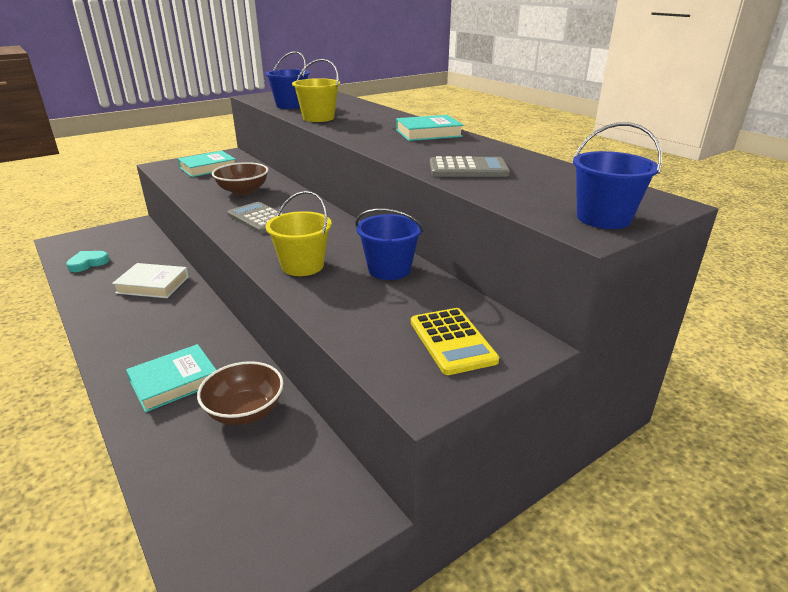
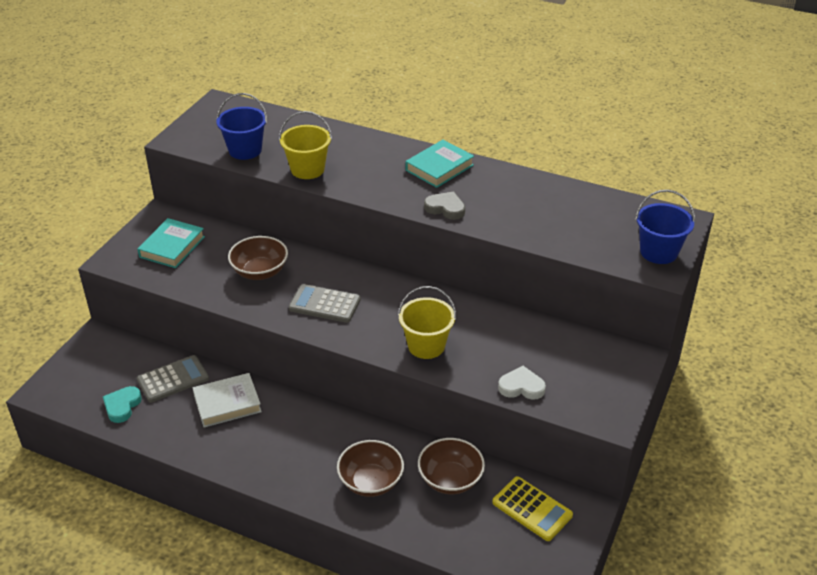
camera: 30 degrees left, 10 degrees up
turquoise book [126,344,216,412] -> brown bowl [337,440,404,497]
blue bucket [355,209,423,280] -> none
yellow calculator [411,308,499,375] -> yellow calculator moved to [492,476,573,541]
grey calculator [430,156,510,177] -> grey calculator moved to [137,355,209,403]
none -> grey heart [424,191,465,220]
none -> white heart [498,366,546,400]

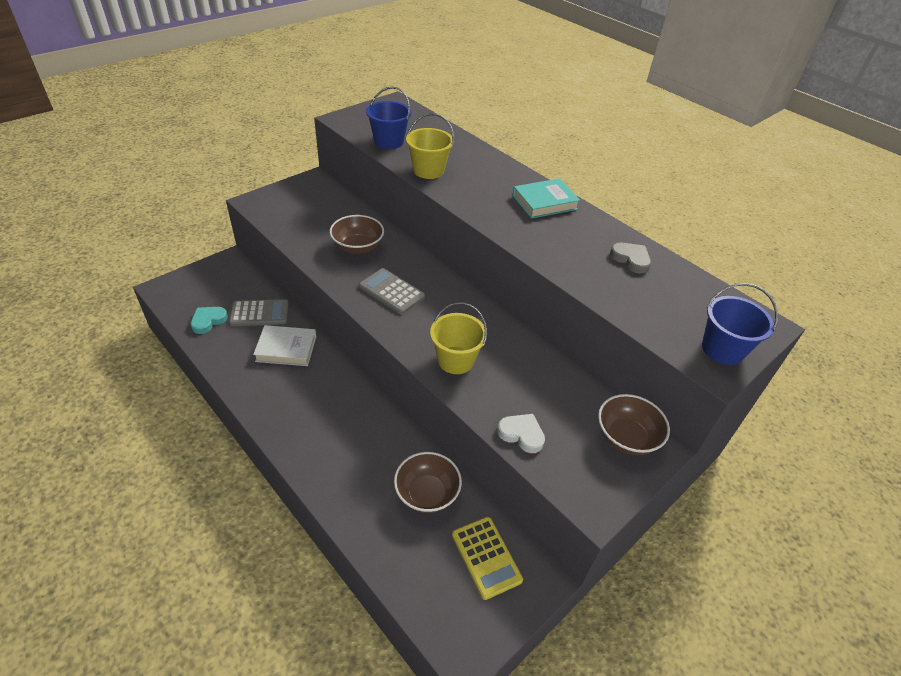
camera: 20 degrees right, 5 degrees up
turquoise book [137,218,205,268] -> none
brown bowl [337,440,404,497] -> brown bowl moved to [598,394,670,455]
grey heart [424,191,465,220] -> grey heart moved to [610,243,651,273]

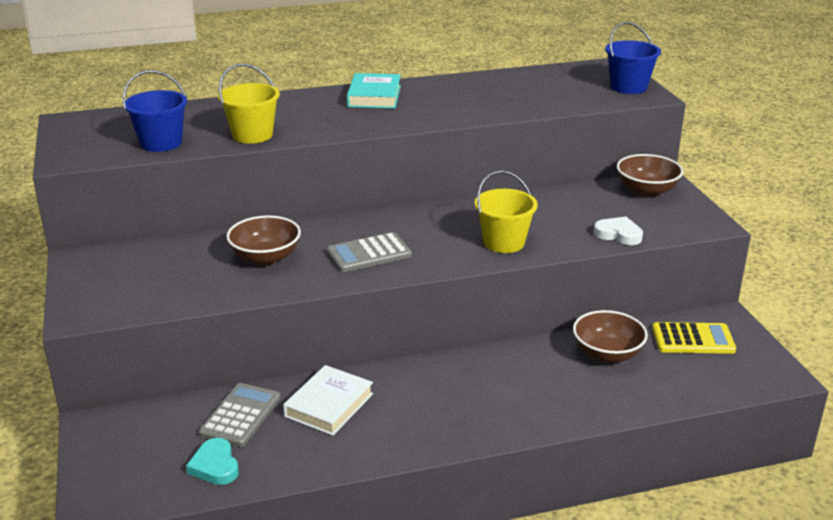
camera: 60 degrees left, 15 degrees down
white heart [497,414,545,453] -> white heart turned 60 degrees clockwise [593,217,643,245]
grey heart [610,243,651,273] -> none

